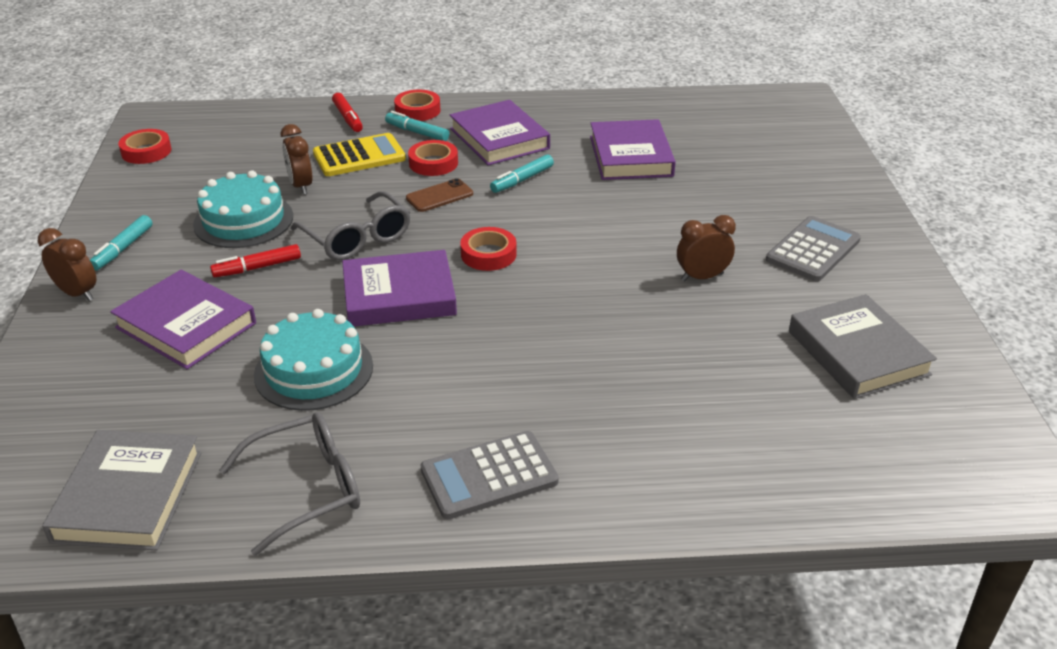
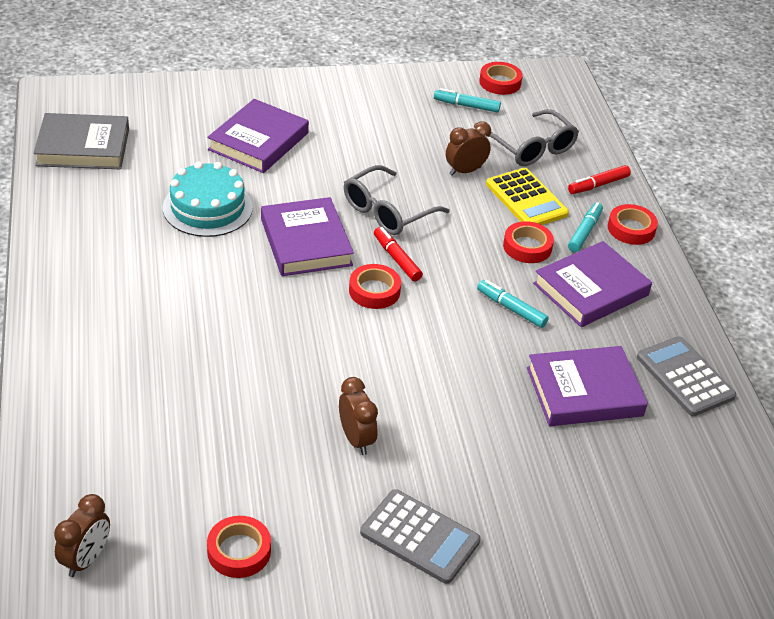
camera: 80 degrees right, 5 degrees up
brown clock [38,228,97,301] -> brown clock moved to [54,494,110,577]
turquoise marker [90,215,152,270] -> turquoise marker moved to [434,88,501,113]
turquoise cake [193,170,293,248] -> none
red marker [210,244,301,277] -> red marker moved to [374,227,423,281]
grey glasses [219,412,360,556] -> grey glasses moved to [490,109,579,166]
brown phone [406,178,473,212] -> none
grey calculator [421,431,559,519] -> grey calculator moved to [637,336,736,416]
grey book [789,294,937,399] -> red tape [207,516,271,578]

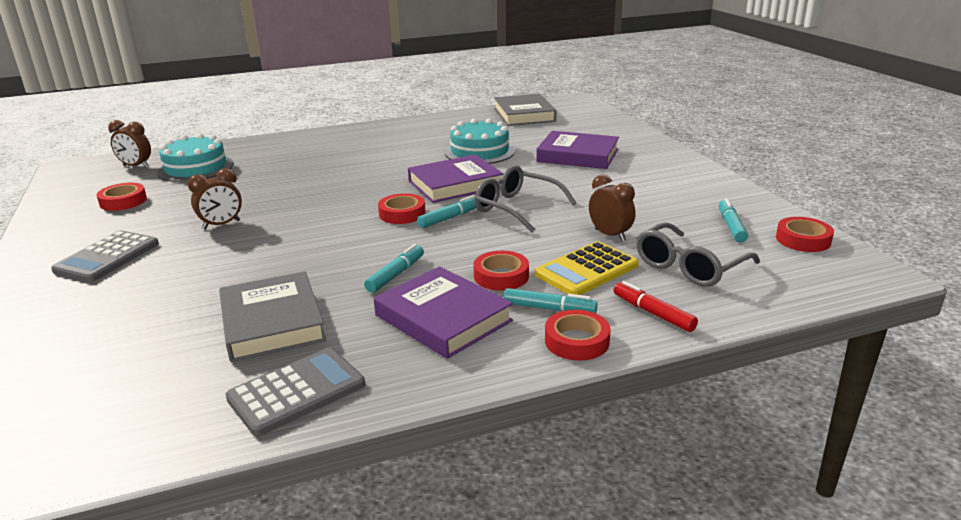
camera: 85 degrees right, 15 degrees down
red marker [374,227,423,281] -> turquoise marker [417,195,476,228]
purple book [527,346,648,426] -> grey book [219,271,326,362]
none -> turquoise cake [157,133,234,182]

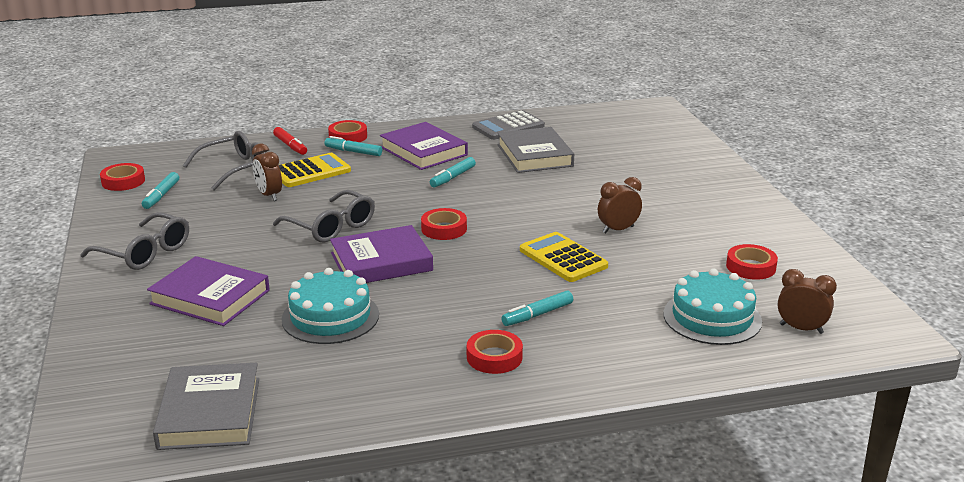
camera: 175 degrees left, 0 degrees up
grey calculator [51,230,159,282] -> none
turquoise marker [417,195,476,228] -> turquoise marker moved to [501,291,573,326]
red tape [473,251,529,291] -> red tape moved to [467,330,523,374]
none -> grey glasses [81,212,189,270]
none -> yellow calculator [520,232,608,282]

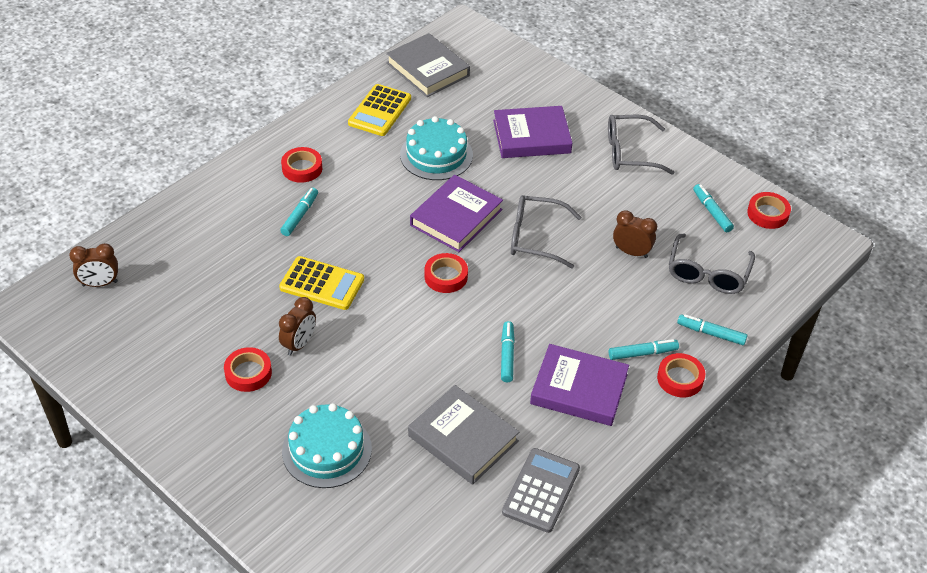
camera: 145 degrees right, 20 degrees up
red marker [273,127,307,155] -> turquoise marker [677,314,747,345]
yellow calculator [279,153,351,187] -> yellow calculator moved to [348,84,411,136]
turquoise cake [663,268,762,345] -> turquoise cake moved to [282,403,372,488]
red tape [726,244,778,280] -> red tape moved to [224,347,272,392]

